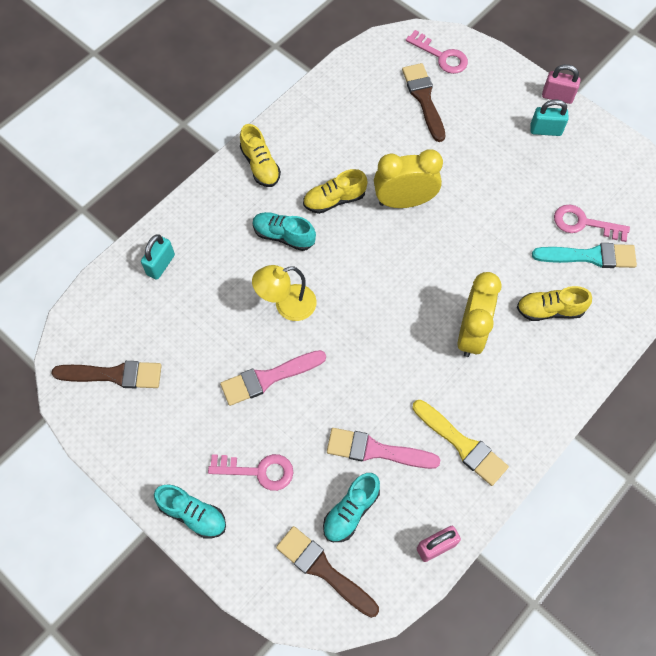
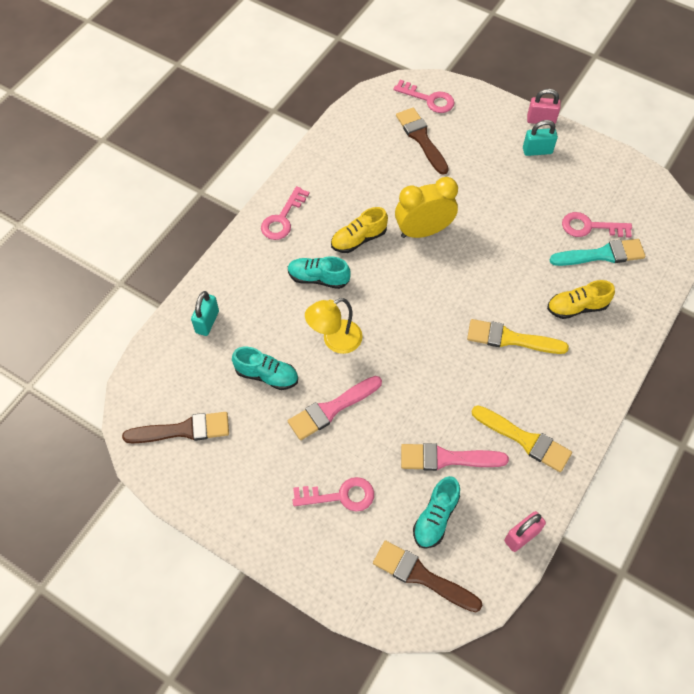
camera: 10 degrees left, 5 degrees down
turquoise shoe [154,485,226,539] -> turquoise shoe moved to [232,347,298,390]
yellow shoe [240,124,281,187] -> pink key [261,186,310,240]
yellow clock [458,272,502,357] -> yellow brush [467,319,569,354]

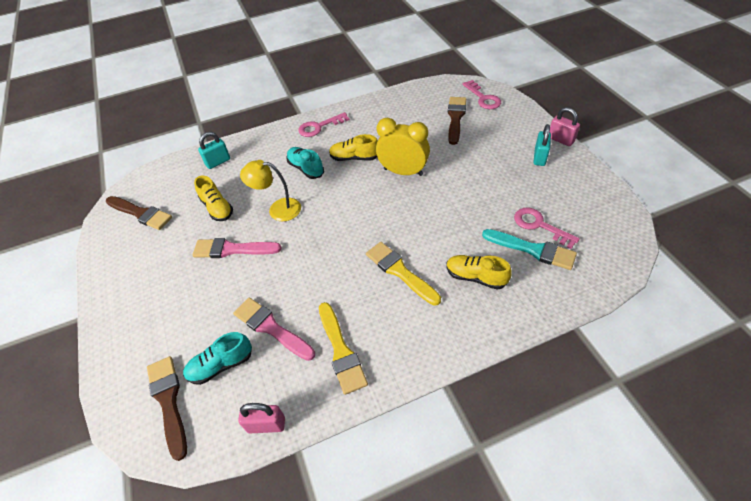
camera: 40 degrees right, 10 degrees down
turquoise shoe [232,347,298,390] -> yellow shoe [194,176,233,221]
pink key [293,477,374,512] -> none
turquoise padlock [523,120,558,156] -> turquoise padlock turned 75 degrees clockwise [533,124,551,166]

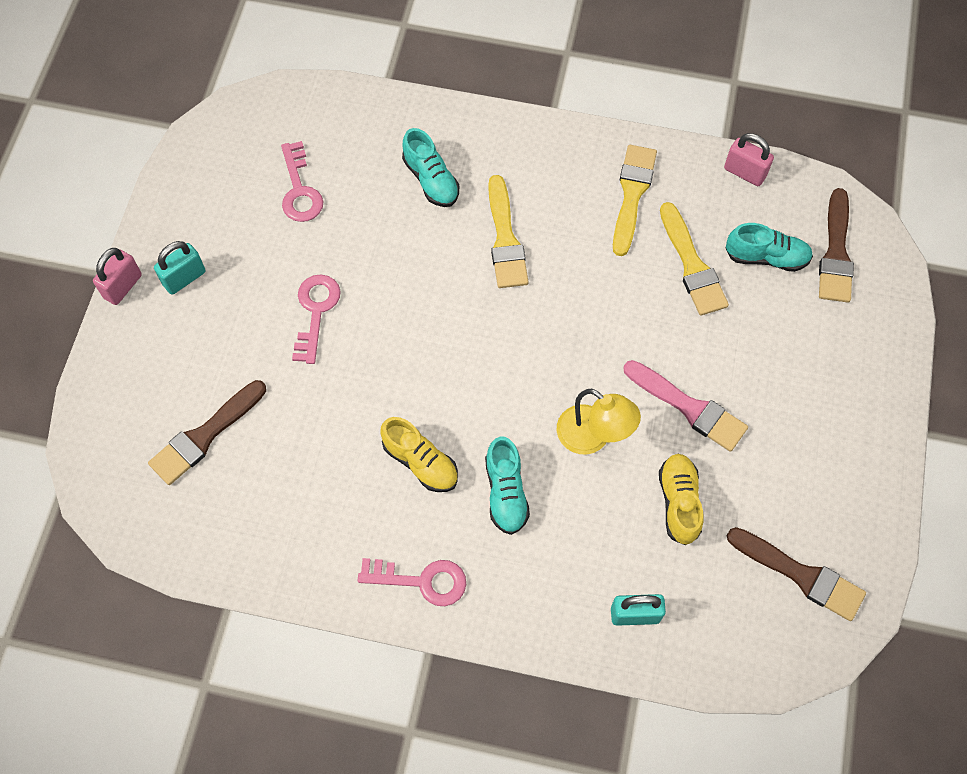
camera: 150 degrees left, 15 degrees up
brown brush [106,196,172,230] -> brown brush turned 150 degrees clockwise [727,527,866,621]
pink brush [233,297,315,361] -> yellow brush [660,202,729,315]
yellow clock [376,118,430,176] -> none
yellow shoe [446,255,512,290] -> turquoise shoe [402,128,459,207]
pink key [463,80,501,109] -> pink key moved to [292,275,341,364]
turquoise brush [482,229,577,270] -> none
pink padlock [550,107,580,146] -> pink padlock turned 45 degrees clockwise [93,248,142,305]

